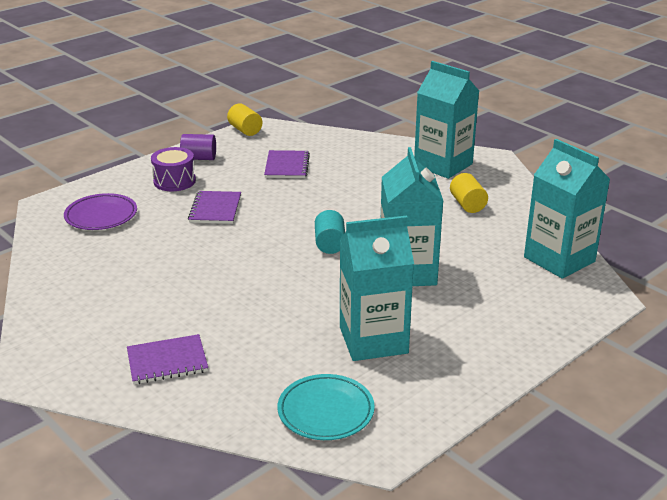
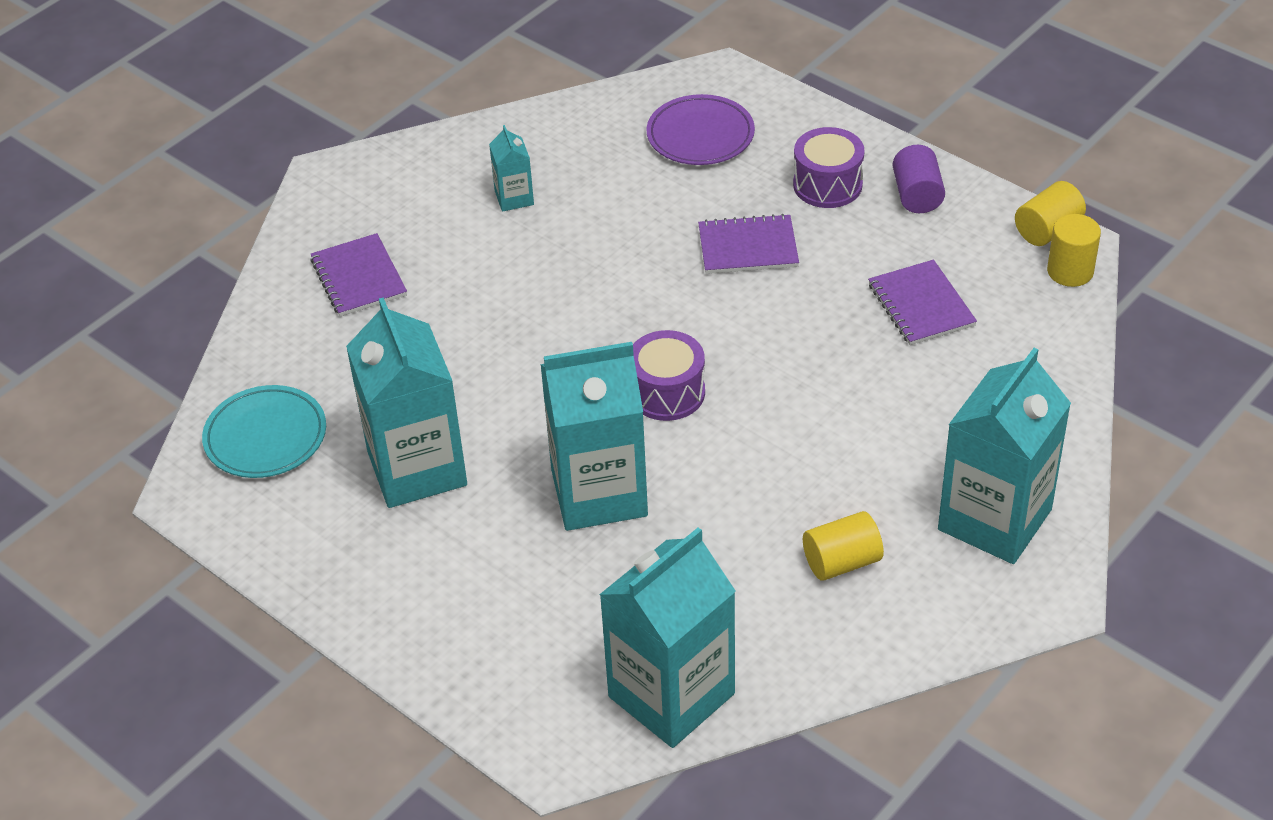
camera: 85 degrees right, 15 degrees up
purple notebook [264,150,310,178] -> purple notebook turned 75 degrees clockwise [868,260,977,345]
turquoise cylinder [315,210,345,254] -> purple drum [633,330,705,421]
none -> turquoise carton [489,125,534,212]
none -> yellow cylinder [1047,214,1101,287]

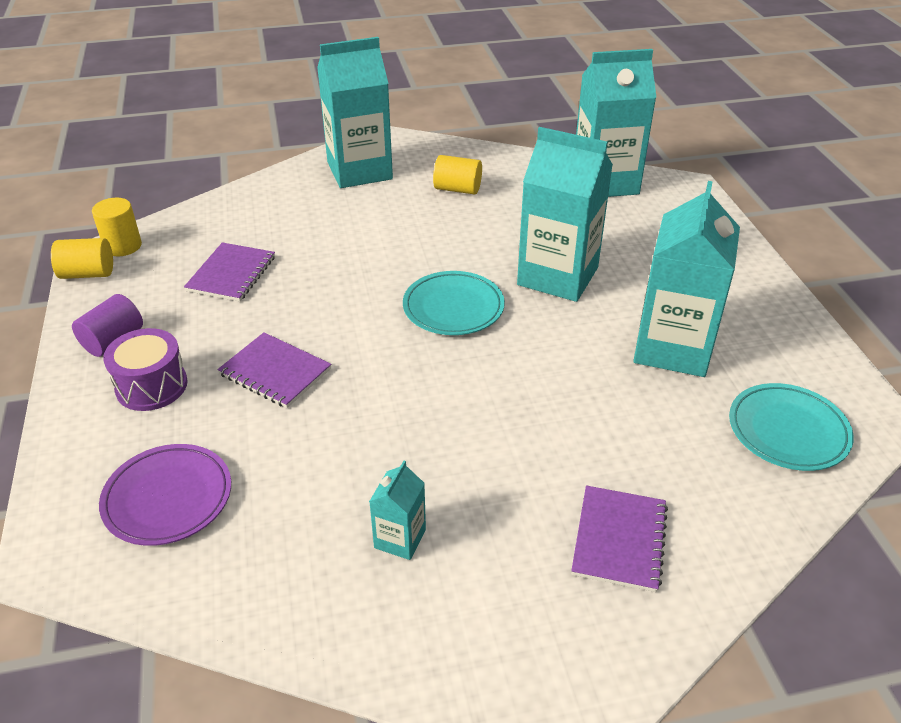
camera: 145 degrees left, 5 degrees down
purple drum [633,330,705,421] -> turquoise plate [403,271,505,335]

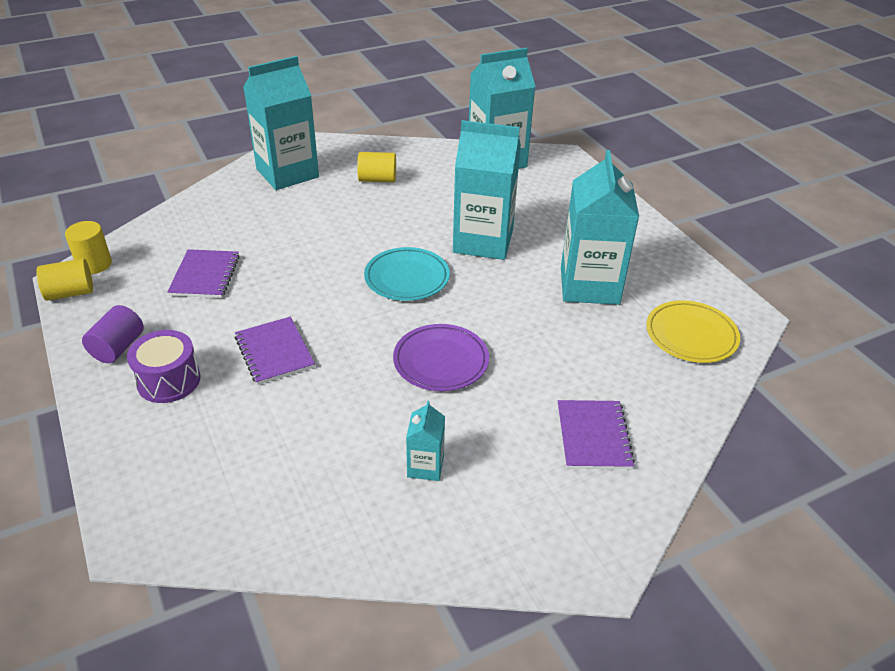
camera: 15 degrees left, 0 degrees up
purple plate [99,444,231,546] -> purple plate moved to [393,324,489,391]
purple notebook [217,332,331,408] -> purple notebook turned 45 degrees clockwise [235,317,315,385]
turquoise plate [729,383,854,471] -> yellow plate [646,300,740,363]

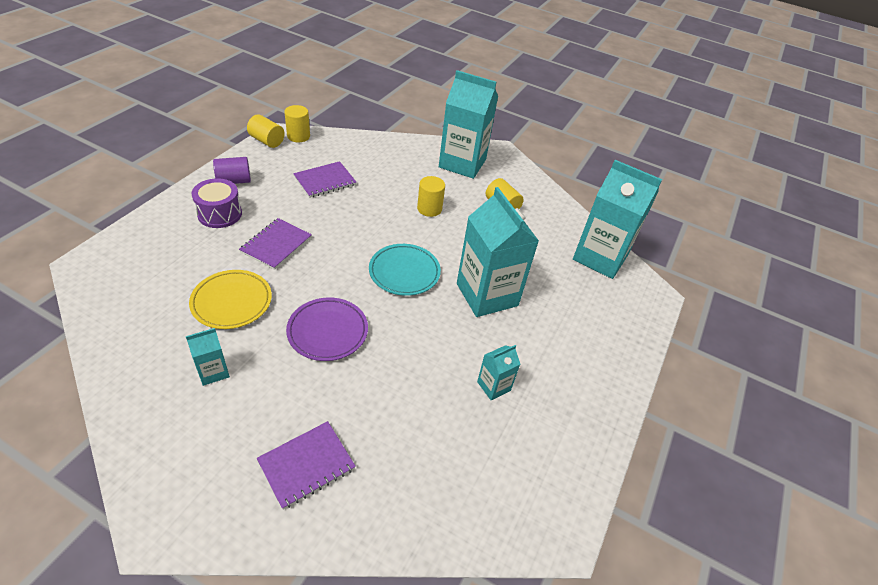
camera: 50 degrees right, 5 degrees up
turquoise carton [561,150,639,305] -> turquoise carton [477,345,520,400], size x0.46
yellow plate [646,300,740,363] -> yellow plate moved to [189,270,272,329]
none -> yellow cylinder [417,176,445,217]

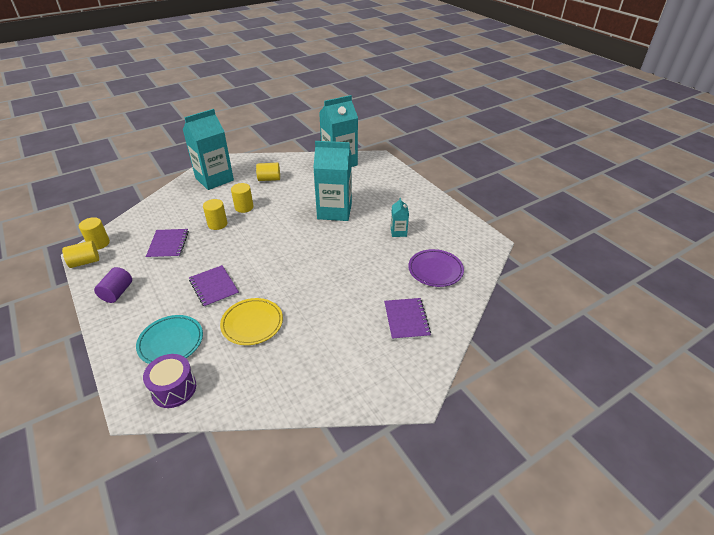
camera: 55 degrees left, 5 degrees down
turquoise carton [186,328,230,386] -> none
purple drum [192,178,242,228] -> purple drum moved to [143,354,196,408]
purple plate [286,298,368,361] -> purple plate moved to [408,249,464,287]
turquoise plate [369,244,441,296] -> turquoise plate moved to [136,315,203,364]
none -> yellow cylinder [203,199,227,230]

